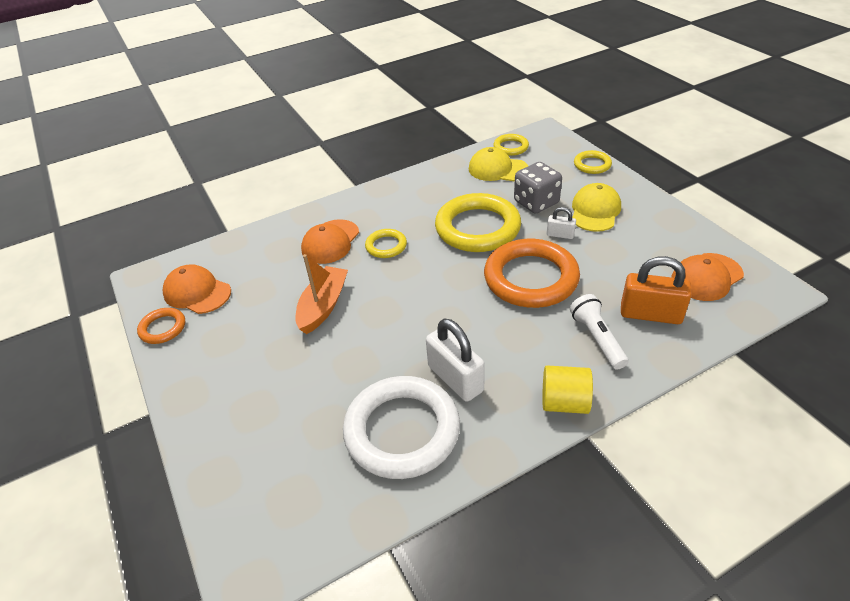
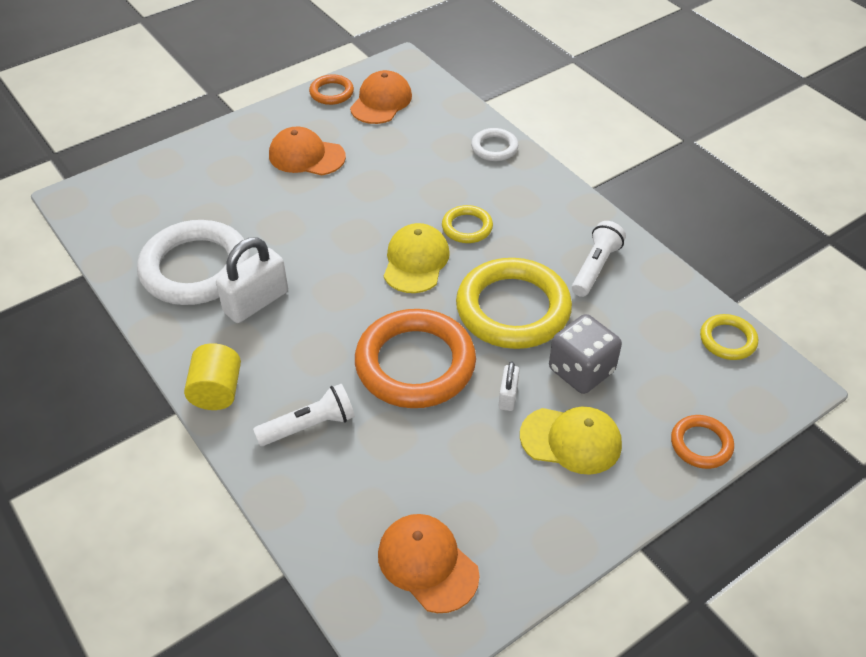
camera: 80 degrees right, 5 degrees up
orange boat [295,254,348,334] -> none
orange cap [301,219,359,264] -> orange cap moved to [269,127,346,175]
yellow cap [469,147,528,181] -> yellow cap moved to [384,223,450,293]
yellow ring [574,150,612,174] -> orange ring [671,415,734,469]
orange padlock [621,256,692,324] -> none
none -> white ring [471,128,518,161]
none -> white flashlight [572,221,626,297]

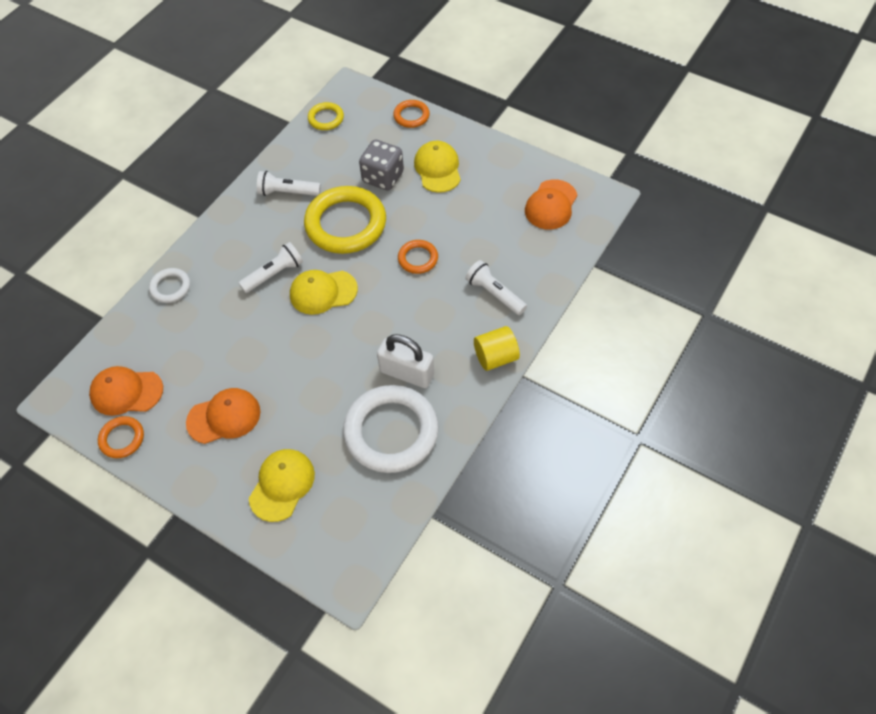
camera: 110 degrees left, 10 degrees up
orange cap [269,127,346,175] -> orange cap turned 105 degrees counterclockwise [186,388,260,444]
orange ring [355,309,476,408] -> orange ring [398,240,438,274], size x0.48
yellow ring [442,205,493,243] -> white flashlight [239,242,303,293]
white padlock [499,362,520,411] -> none
none -> yellow cap [249,449,315,522]

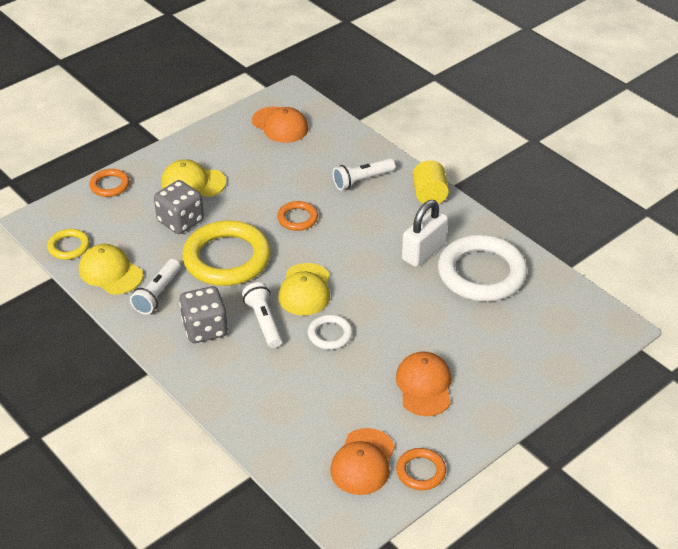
camera: 75 degrees left, 15 degrees down
white ring [149,268,190,303] -> white ring moved to [308,315,353,350]
yellow cap [249,449,315,522] -> yellow cap moved to [79,244,143,295]
none -> grey dice [179,286,228,343]

